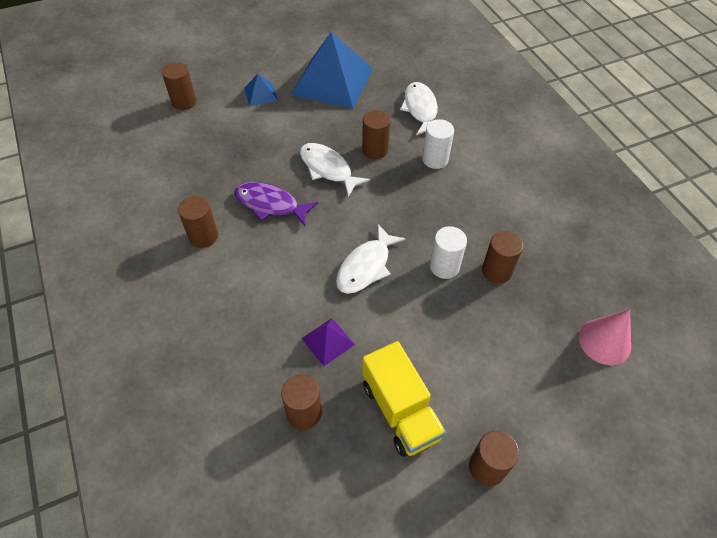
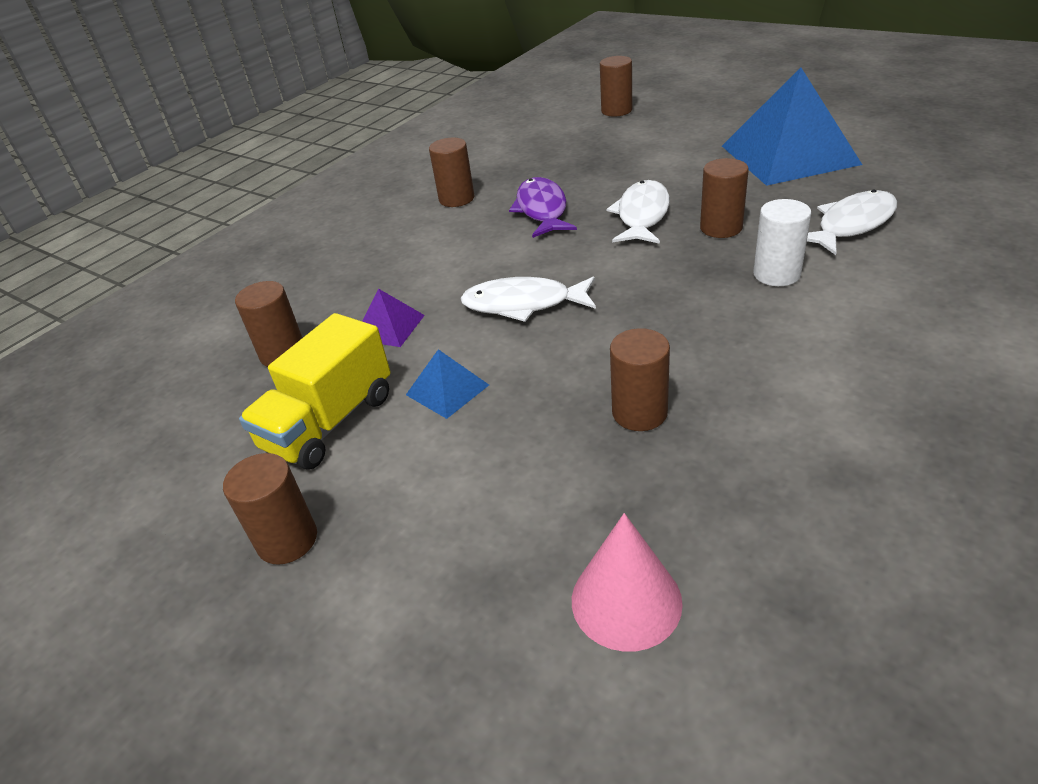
camera: 65 degrees right, 15 degrees down
blue pyramid [244,74,278,106] -> blue pyramid moved to [406,349,489,419]
white cylinder [430,226,467,279] -> none

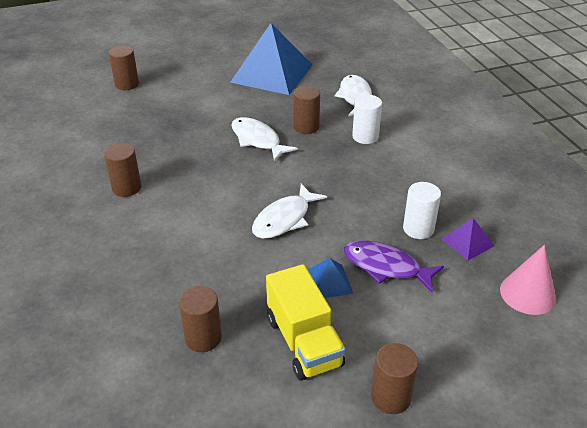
camera: 60 degrees left, 0 degrees up
purple pyramid [362,289,425,347] -> purple pyramid moved to [442,218,495,261]
purple fish [509,177,577,238] -> purple fish moved to [344,240,444,292]
brown cylinder [610,328,670,431] -> white cylinder [403,182,441,239]

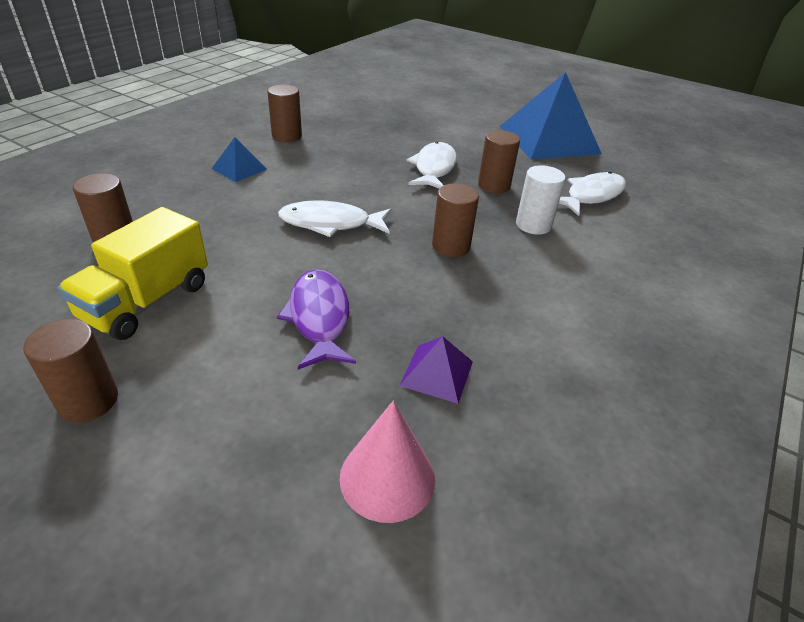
camera: 50 degrees right, 0 degrees up
brown cylinder [109,46,139,90] -> brown cylinder moved to [432,183,479,257]
blue pyramid [308,258,353,298] -> blue pyramid moved to [212,137,267,182]
white cylinder [403,182,441,239] -> none

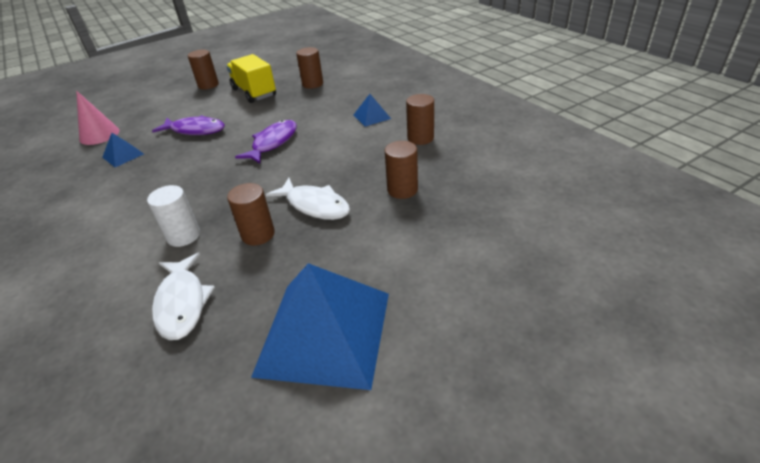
camera: 120 degrees right, 0 degrees up
white fish [278,200,391,237] -> purple fish [235,120,297,164]
purple pyramid [399,336,473,404] -> blue pyramid [102,133,144,167]
brown cylinder [432,183,479,257] -> brown cylinder moved to [385,141,418,199]

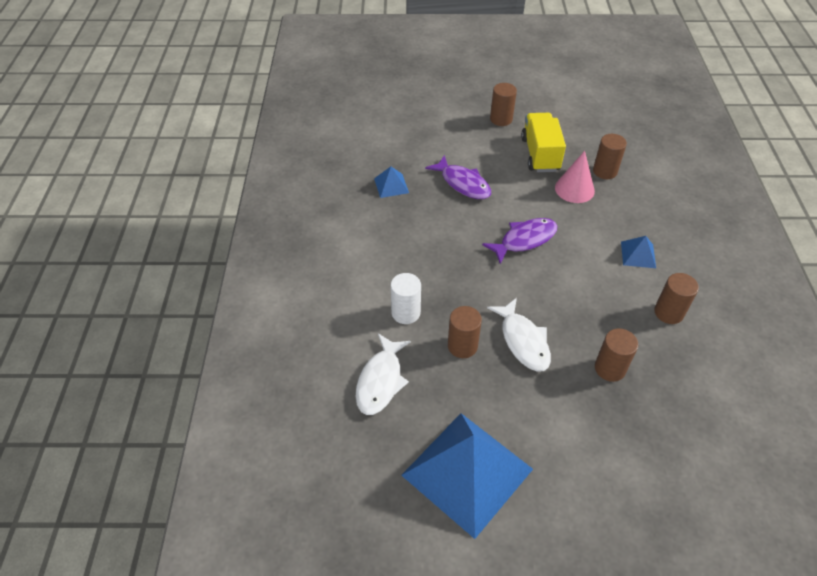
camera: 30 degrees right, 10 degrees up
pink cone [76,91,120,145] -> pink cone moved to [555,151,595,203]

